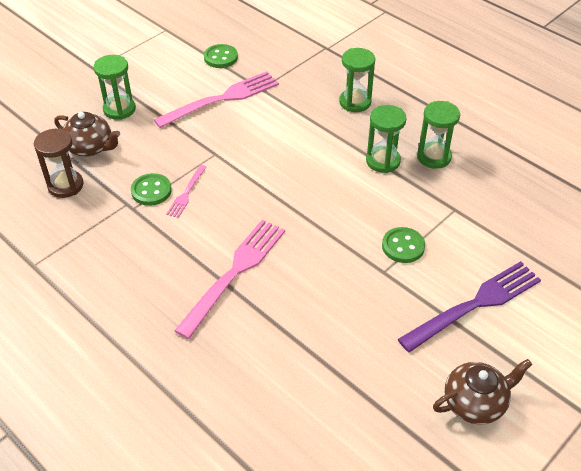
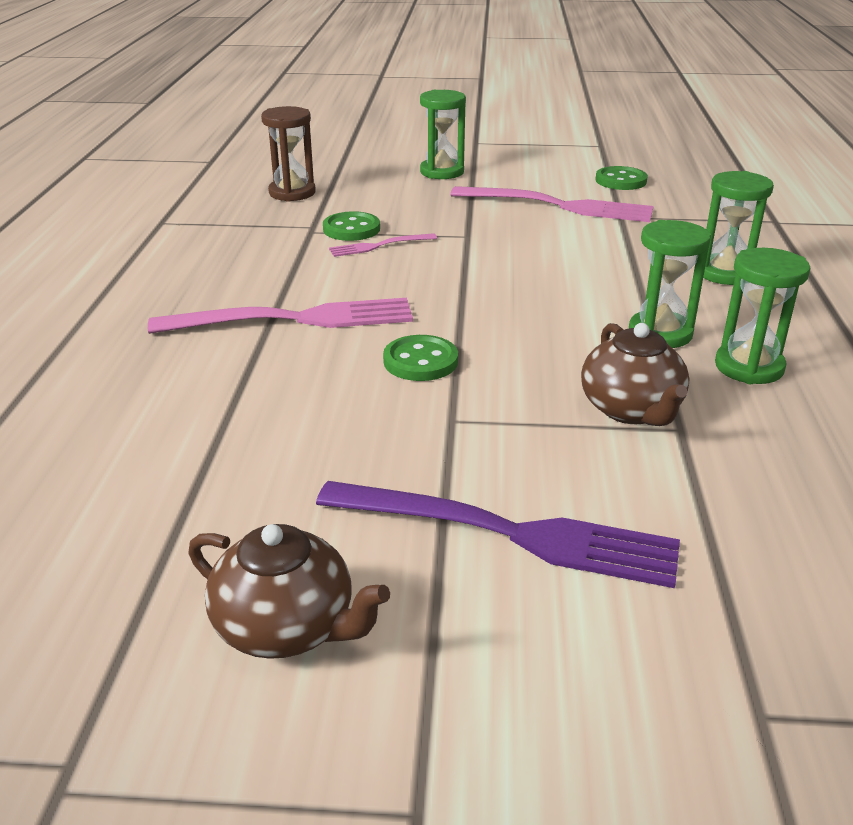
camera: 50 degrees right, 15 degrees down
brown teapot [54,112,120,156] -> brown teapot moved to [581,323,689,426]
green button [382,227,425,263] -> green button moved to [383,335,458,381]

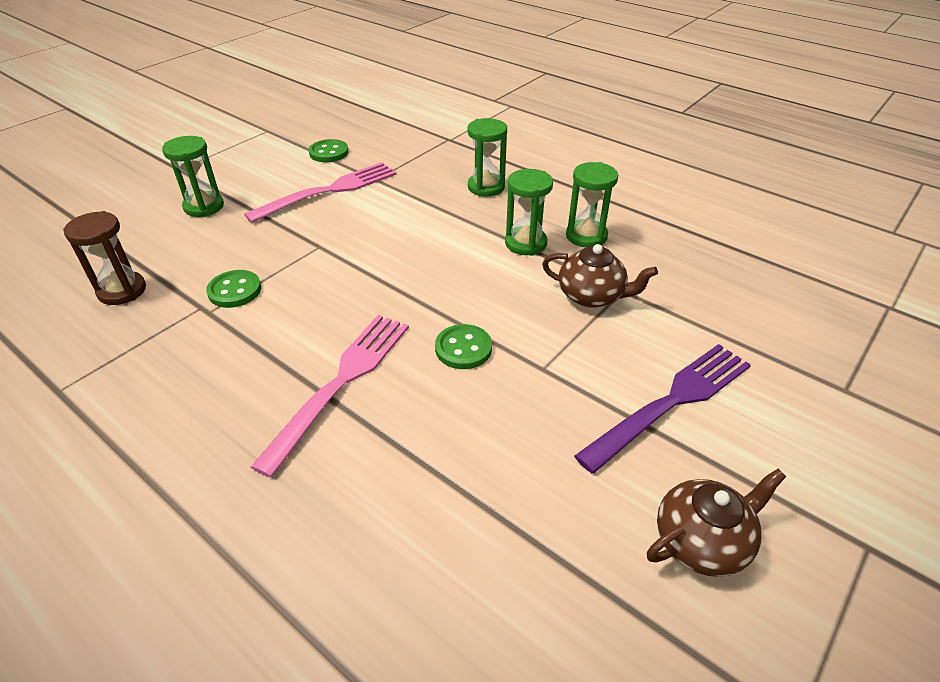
camera: 55 degrees left, 10 degrees up
pink fork [329,233,437,257] -> none

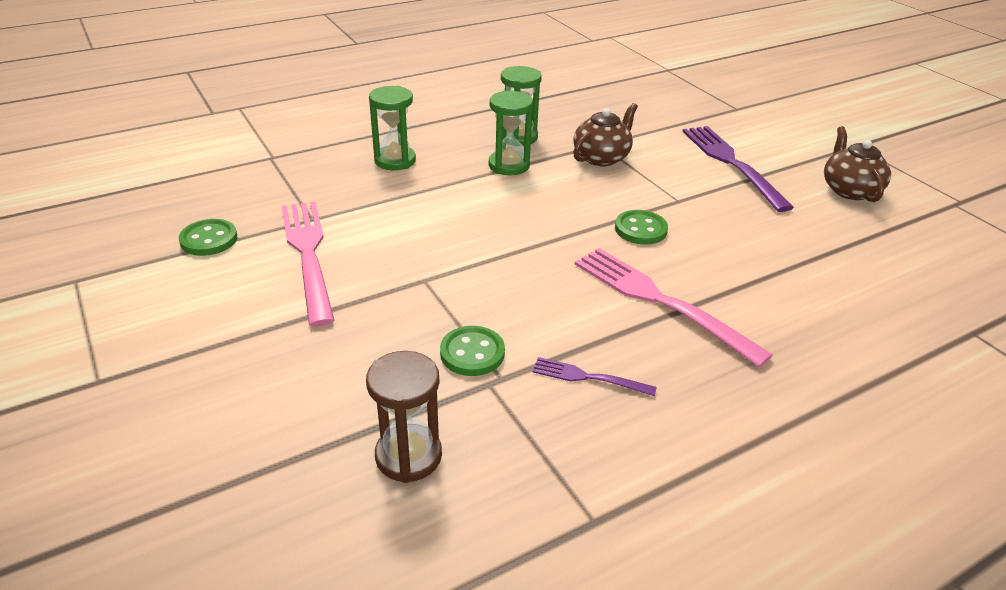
camera: 70 degrees left, 5 degrees down
green hourglass [162,136,224,217] -> none
none -> purple fork [532,357,657,396]

